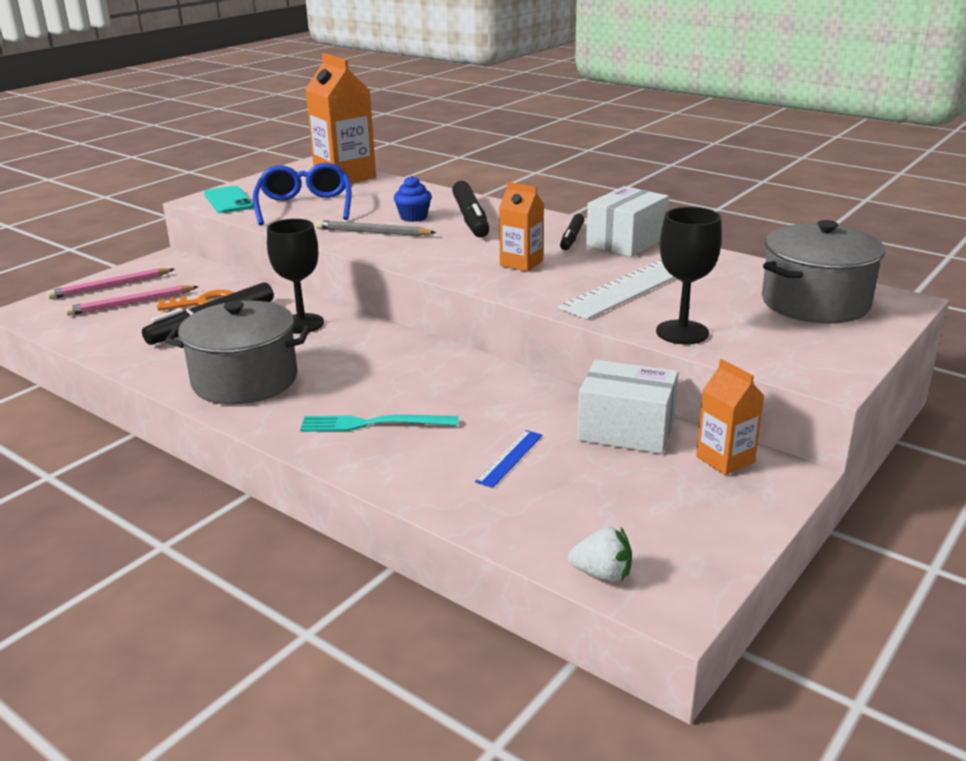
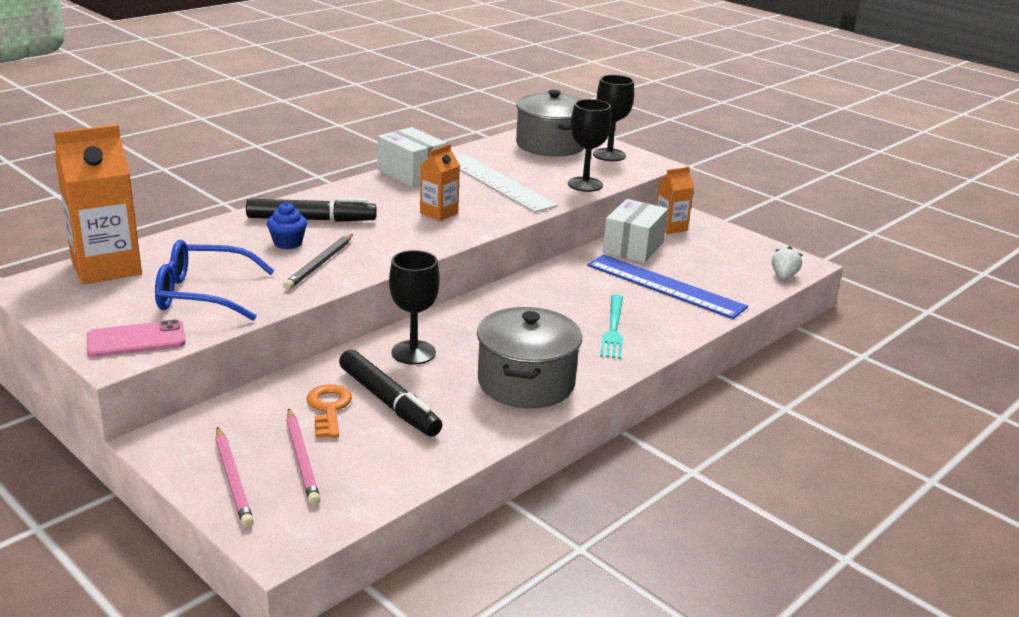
camera: 85 degrees left, 0 degrees up
turquoise phone [204,186,254,213] -> pink phone [87,319,186,357]
blue ruler [475,430,543,488] -> blue ruler [587,254,748,319], size x2.31
black marker [560,214,585,250] -> none
none -> black goblet [593,75,634,161]

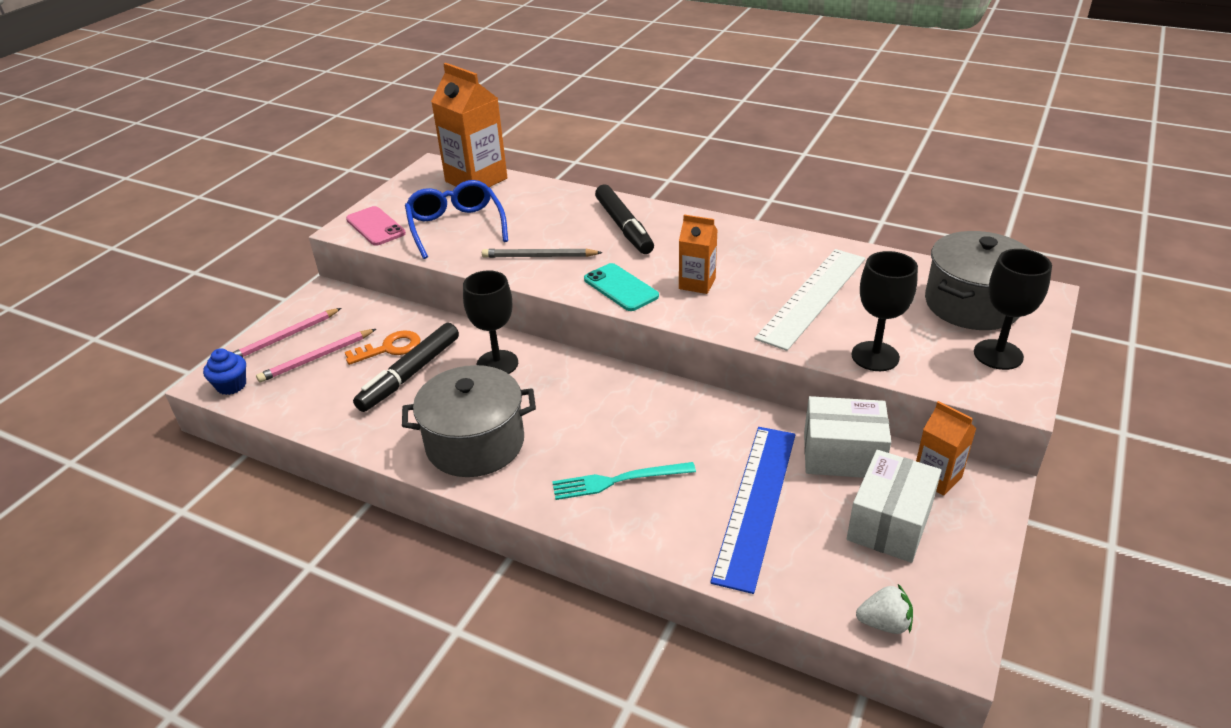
camera: 75 degrees right, 10 degrees up
blue cupcake [267,202,307,249] -> blue cupcake moved to [203,348,246,395]
white box [377,127,447,187] -> white box moved to [847,450,941,563]
none -> turquoise phone [584,263,659,311]

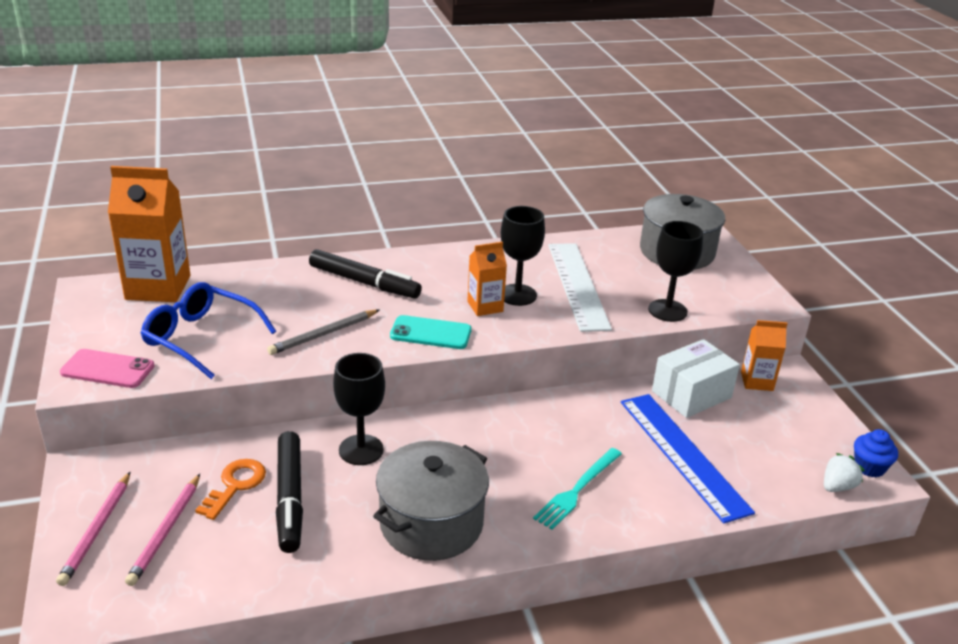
camera: 45 degrees left, 5 degrees down
blue cupcake [203,348,246,395] -> blue cupcake moved to [854,429,898,477]
white box [847,450,941,563] -> none
black goblet [974,249,1052,370] -> black goblet moved to [501,206,545,306]

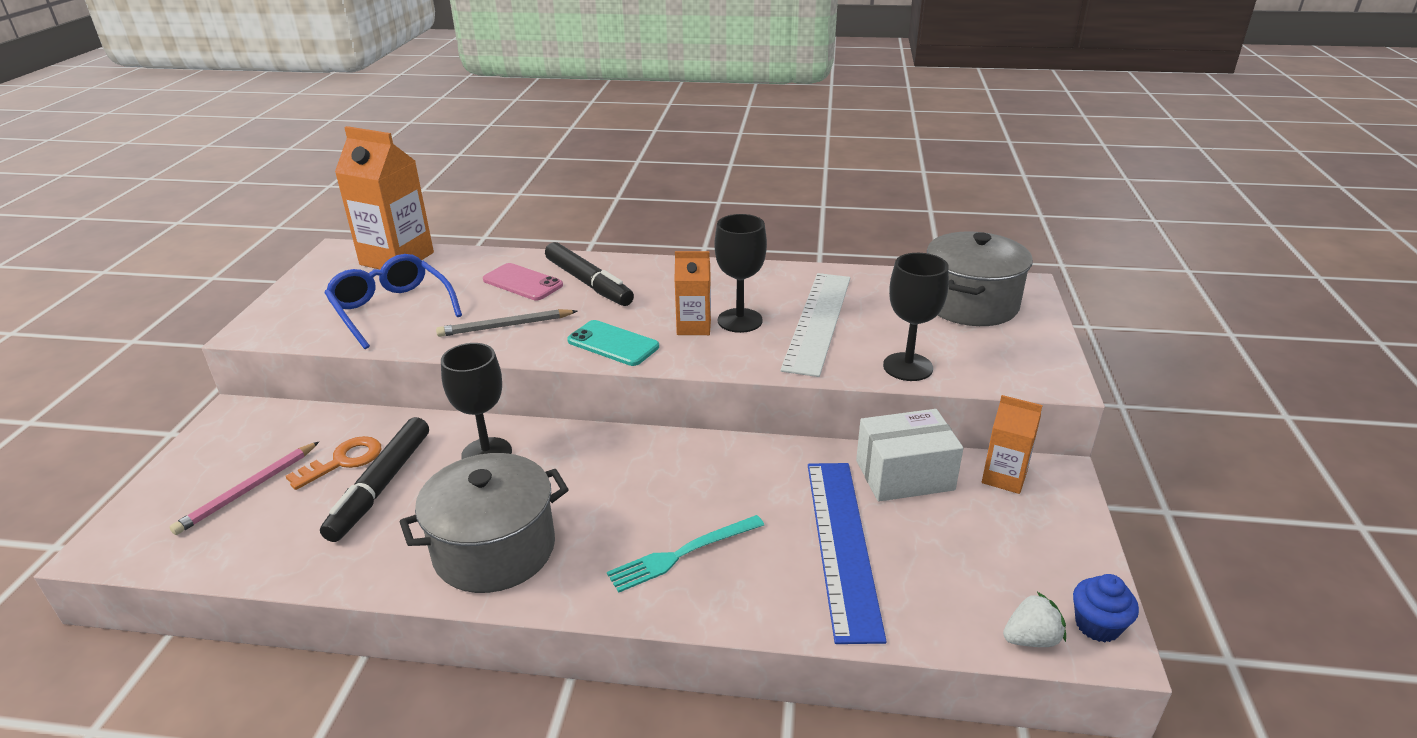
camera: 25 degrees right, 0 degrees up
pink pencil [56,472,130,586] -> none
pink phone [60,349,155,388] -> pink phone moved to [483,263,563,300]

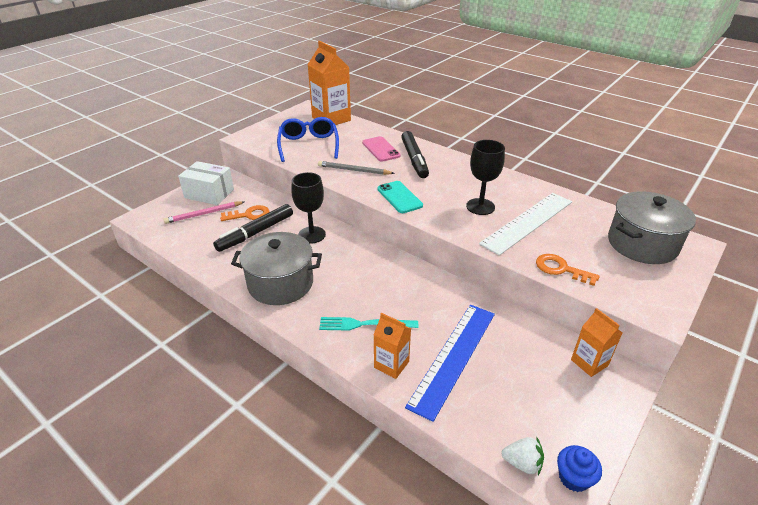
camera: 30 degrees right, 5 degrees up
orange carton [674,251,711,335] -> orange carton moved to [373,313,411,379]
white box [856,409,963,502] -> white box moved to [178,161,234,205]
black goblet [883,253,949,381] -> orange key [536,254,600,286]

